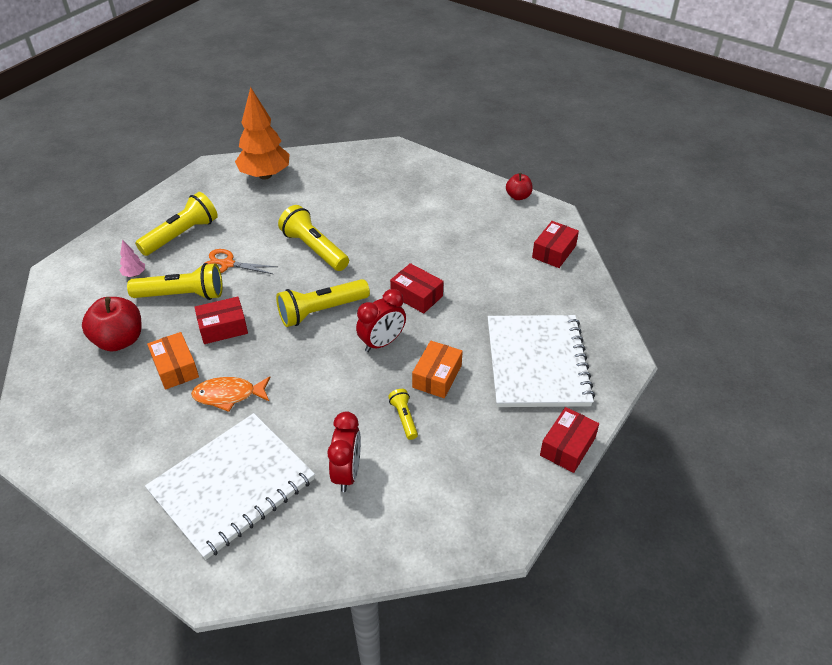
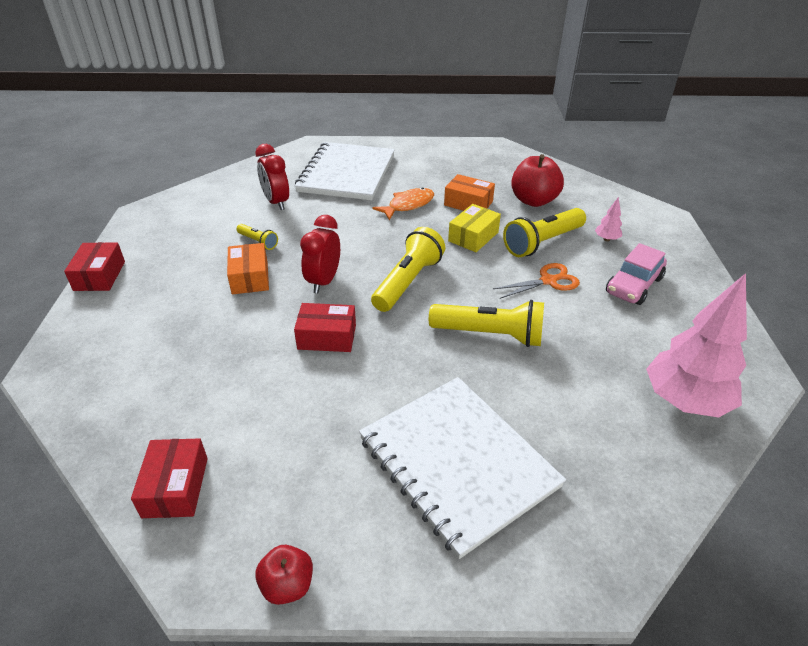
camera: 145 degrees right, 5 degrees down
yellow flashlight [135,192,218,256] -> pink car [606,243,667,305]
red box [194,297,248,344] -> yellow box [448,204,501,252]
orange tree [235,87,290,180] -> pink tree [646,273,747,418]
white notebook [488,315,595,407] -> white notebook moved to [359,377,566,559]

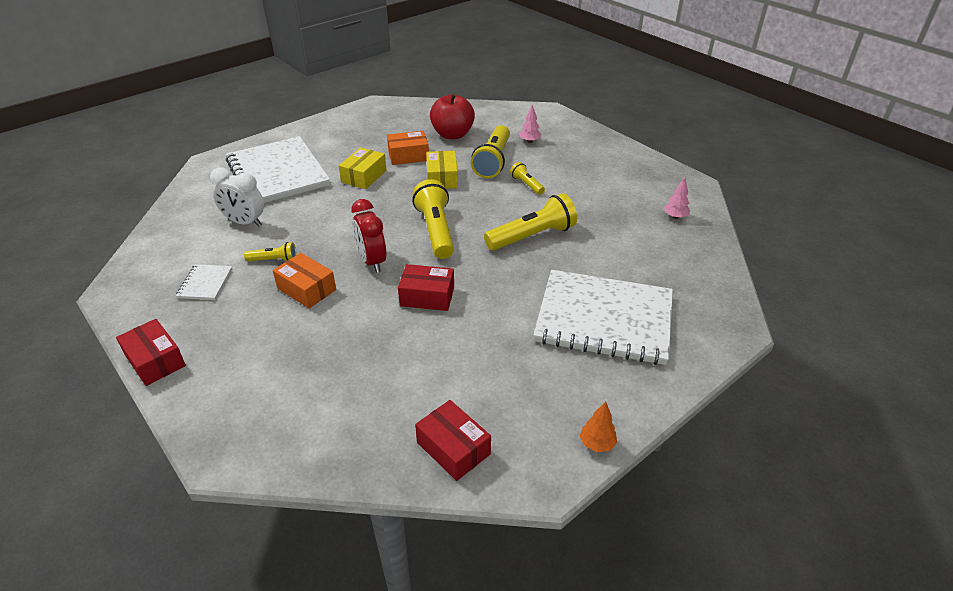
camera: 40 degrees left, 0 degrees up
red clock [255,144,289,210] -> white clock [210,167,264,227]
red apple [255,545,313,605] -> orange tree [580,401,617,452]
red box [294,303,356,352] -> red box turned 45 degrees clockwise [398,264,454,311]
orange fish [372,187,434,220] -> yellow box [339,147,387,189]
orange scissors [493,263,580,299] -> yellow flashlight [510,162,545,195]
pink car [606,243,667,305] -> none
pink tree [646,273,747,418] -> pink tree [664,177,690,219], size x0.41
none -> white notebook [176,264,232,300]

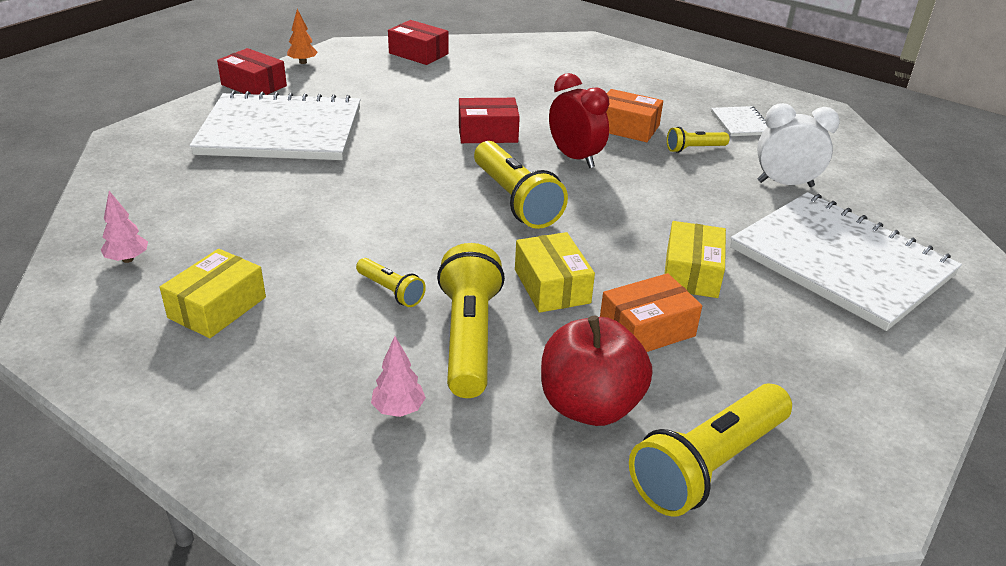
camera: 165 degrees right, 5 degrees down
red box [116,319,186,386] -> red box moved to [217,48,287,95]
yellow flashlight [484,193,577,251] -> yellow flashlight moved to [629,384,792,517]
none -> yellow box [160,249,266,338]

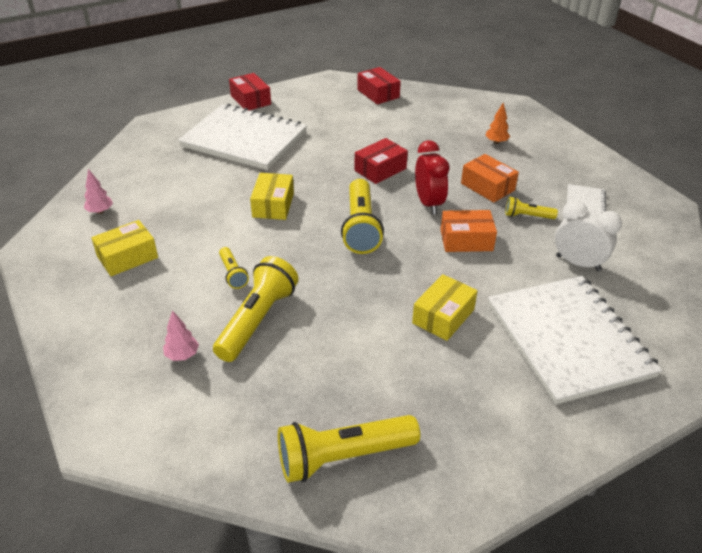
camera: 25 degrees right, 5 degrees up
orange tree [287,9,318,64] -> orange tree moved to [486,103,510,144]
red box [459,98,520,143] -> red box turned 60 degrees counterclockwise [354,138,408,184]
yellow box [515,232,595,313] -> yellow box moved to [250,173,294,220]
red apple [541,315,652,426] -> none
orange box [600,273,702,352] -> orange box moved to [440,210,497,252]

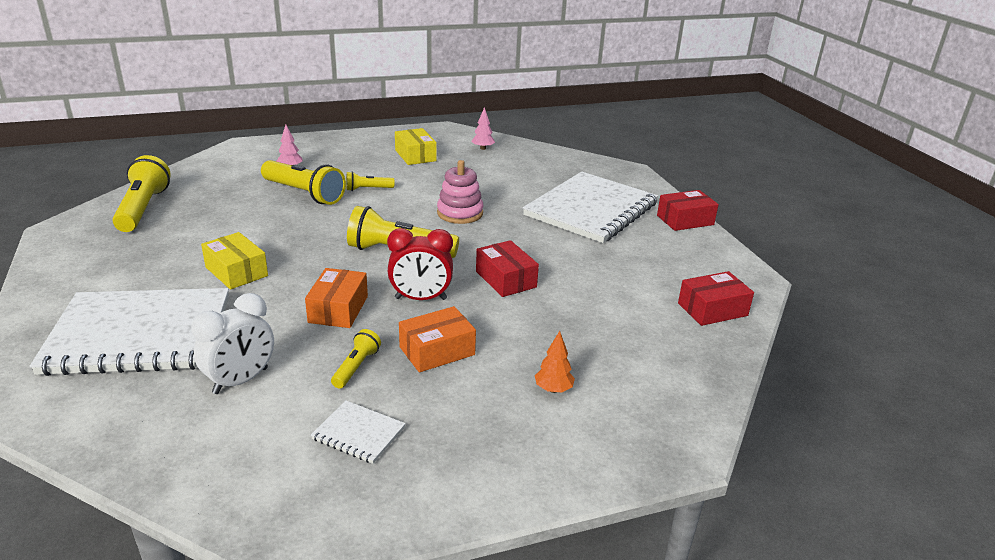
camera: 100 degrees right, 10 degrees down
yellow box [250,173,294,220] -> pink stacking toy [437,160,483,224]

